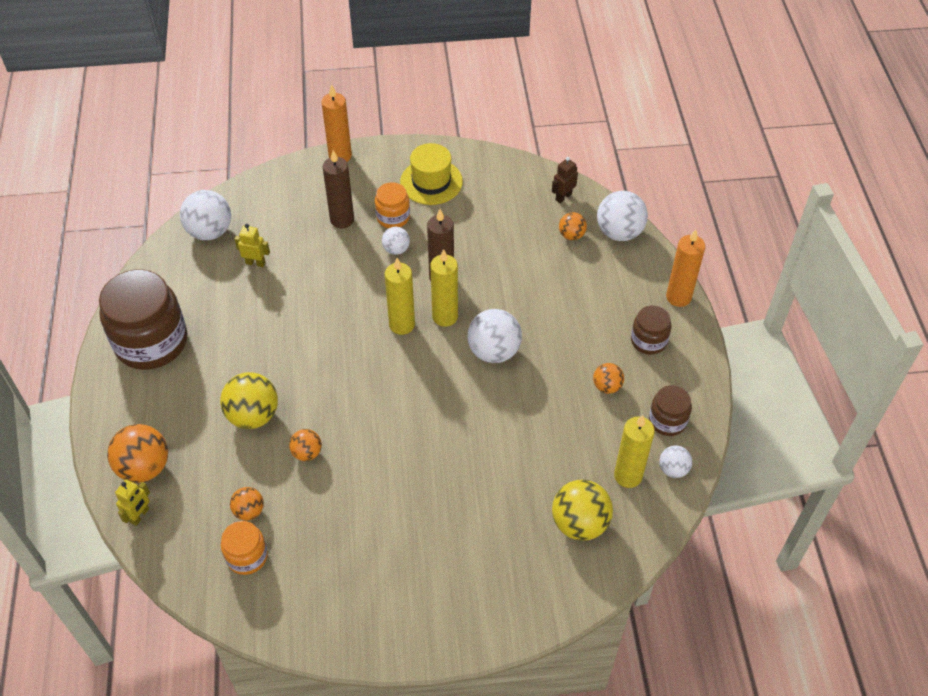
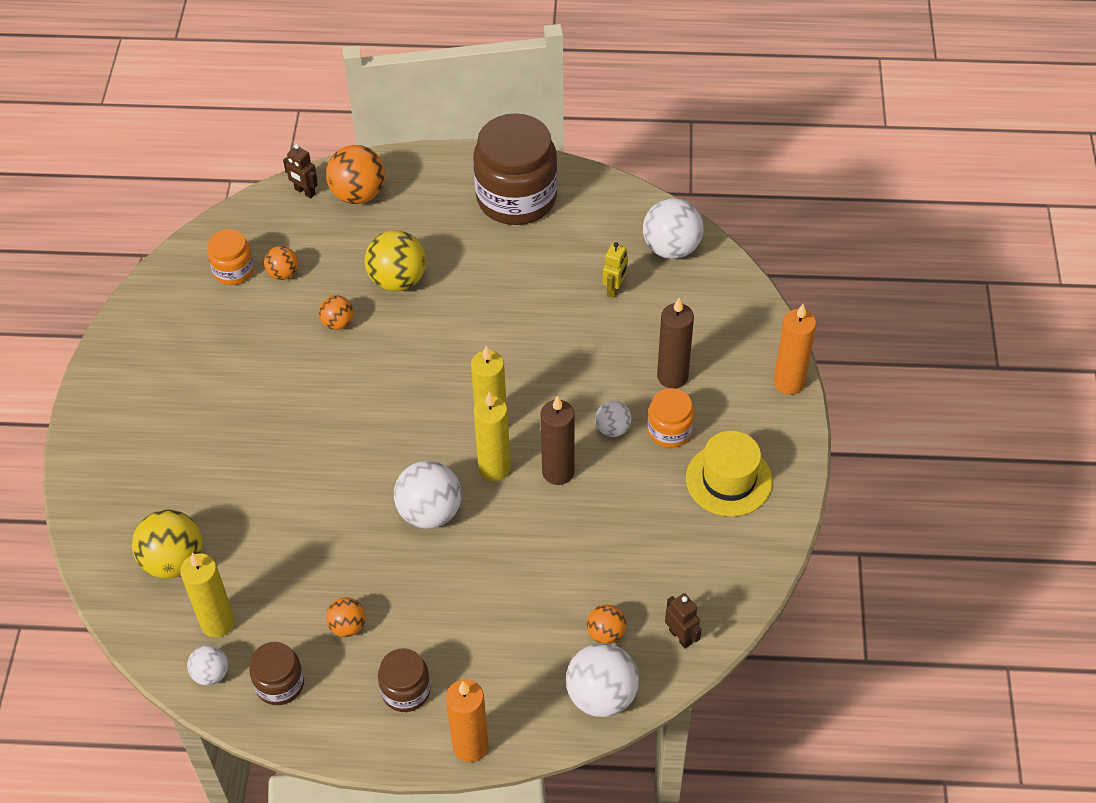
camera: 100 degrees right, 0 degrees up
yellow robot [115,479,150,526] -> brown robot [283,144,318,198]

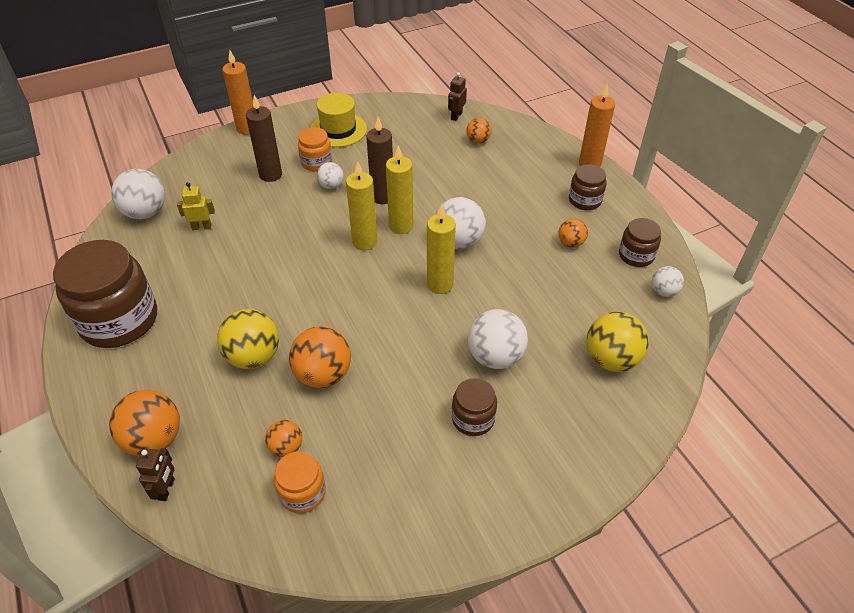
camera: 120 degrees left, 5 degrees down
yellow candle [180,553,235,638] -> yellow candle moved to [427,204,456,294]
orange ball [319,295,354,330] -> orange ball [289,327,351,388], size x1.79
white ball [566,643,639,717] -> white ball moved to [468,309,528,369]
none -> brown jar [452,378,497,436]

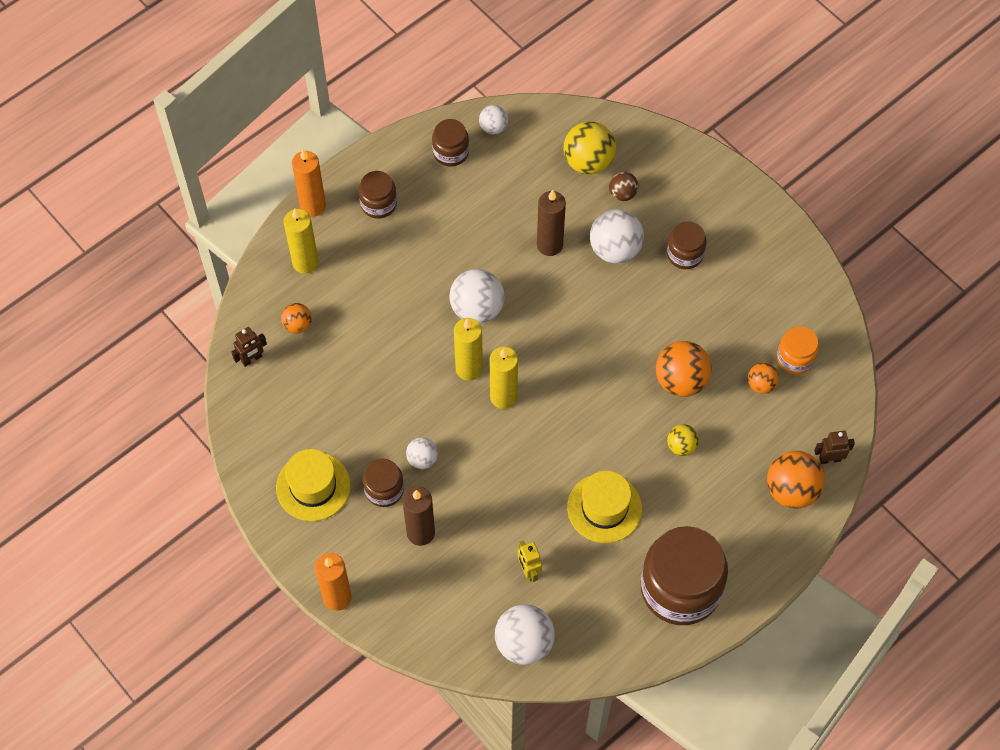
camera: 105 degrees left, 15 degrees up
yellow ball [217,309,279,369] -> yellow ball [667,424,699,456], size x0.56
orange jar [298,127,332,171] -> brown jar [363,459,404,507]
brown candle [366,117,393,204] -> brown candle moved to [537,190,566,256]
yellow candle [427,204,456,294] -> yellow candle moved to [284,208,319,274]
brown robot [448,72,467,121] -> brown robot turned 45 degrees counterclockwise [231,327,267,367]
orange ball [558,219,588,247] -> none
none -> yellow hat [567,471,642,543]
none -> brown ball [609,171,639,201]

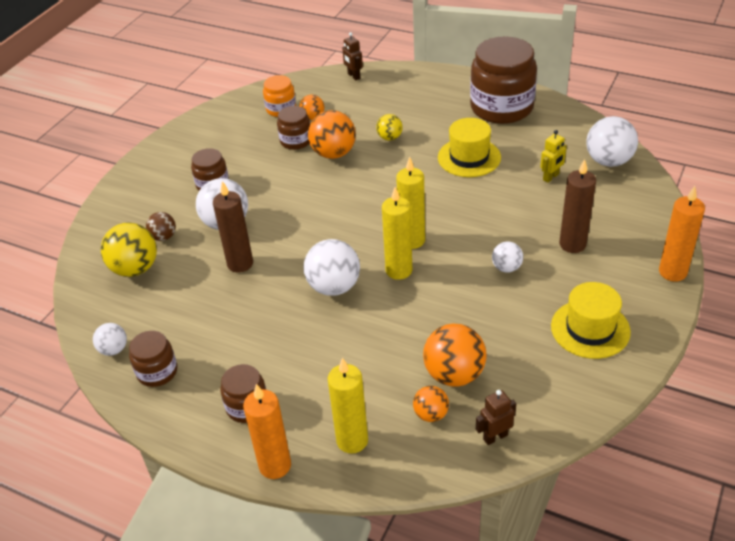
camera: 110 degrees left, 20 degrees down
brown robot [231,327,267,367] -> brown robot turned 60 degrees counterclockwise [476,390,516,445]
brown jar [363,459,404,507] -> brown jar moved to [277,106,310,150]
orange ball [767,451,825,509] -> orange ball moved to [423,324,487,387]

